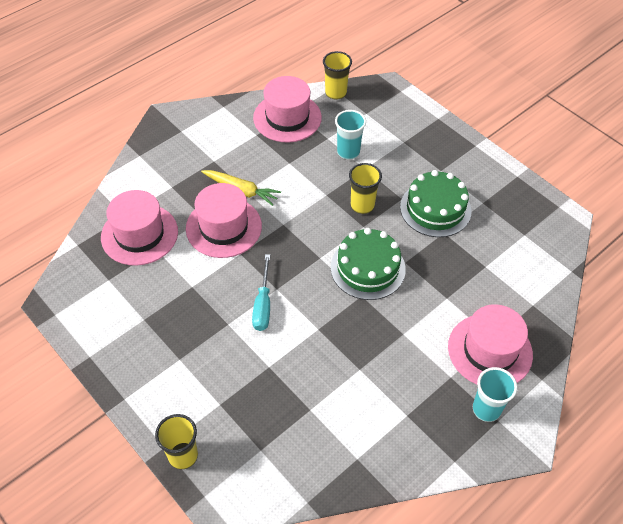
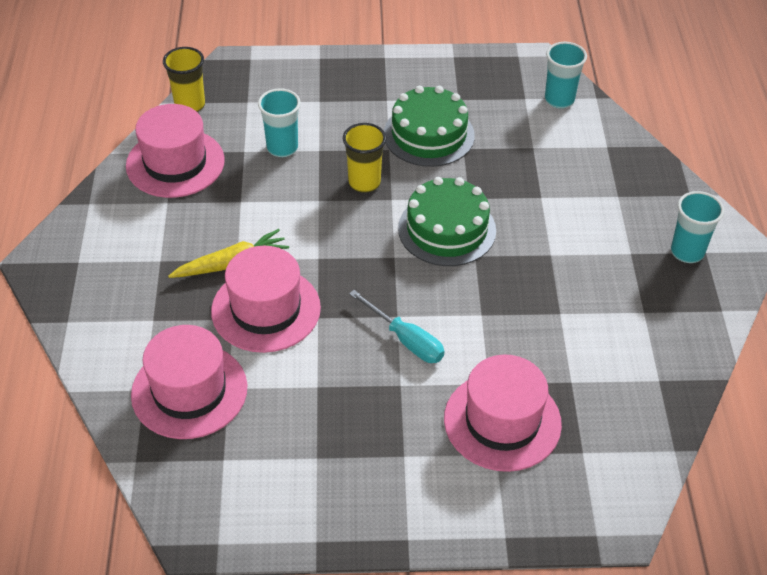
camera: 50 degrees left, 5 degrees down
yellow cup [155,414,198,469] -> none
pink hat [448,304,533,385] -> pink hat moved to [444,355,562,472]
none -> turquoise cup [545,42,587,108]

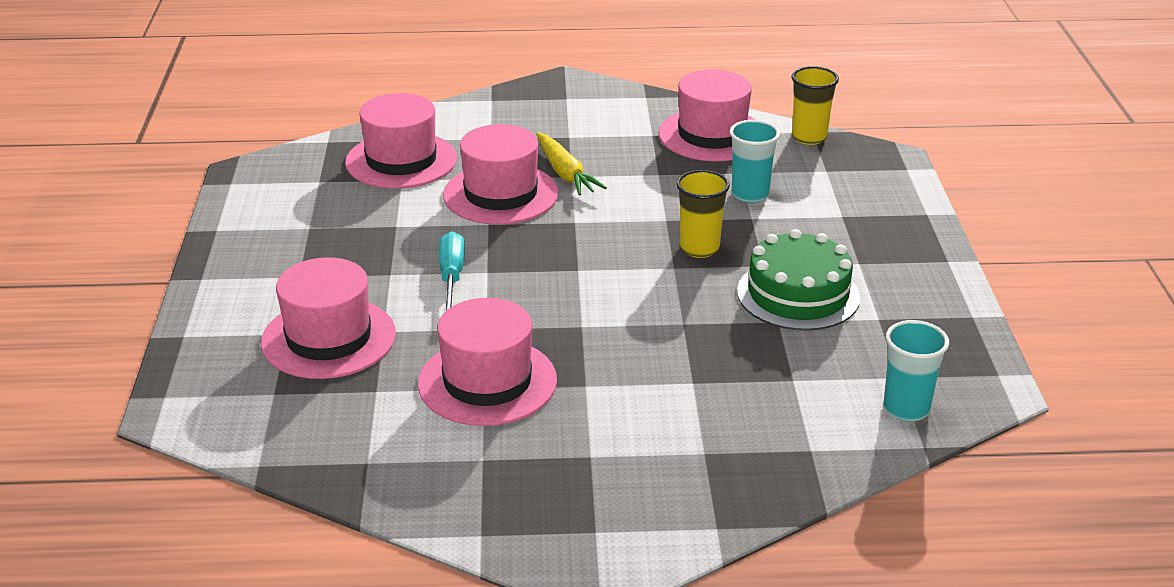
camera: 90 degrees right, 15 degrees down
turquoise screwdriver [349,290,444,363] -> turquoise screwdriver turned 135 degrees clockwise [439,231,465,313]
green cake [398,177,496,266] -> none
turquoise cup [671,191,724,263] -> none
none -> pink hat [418,298,557,426]

